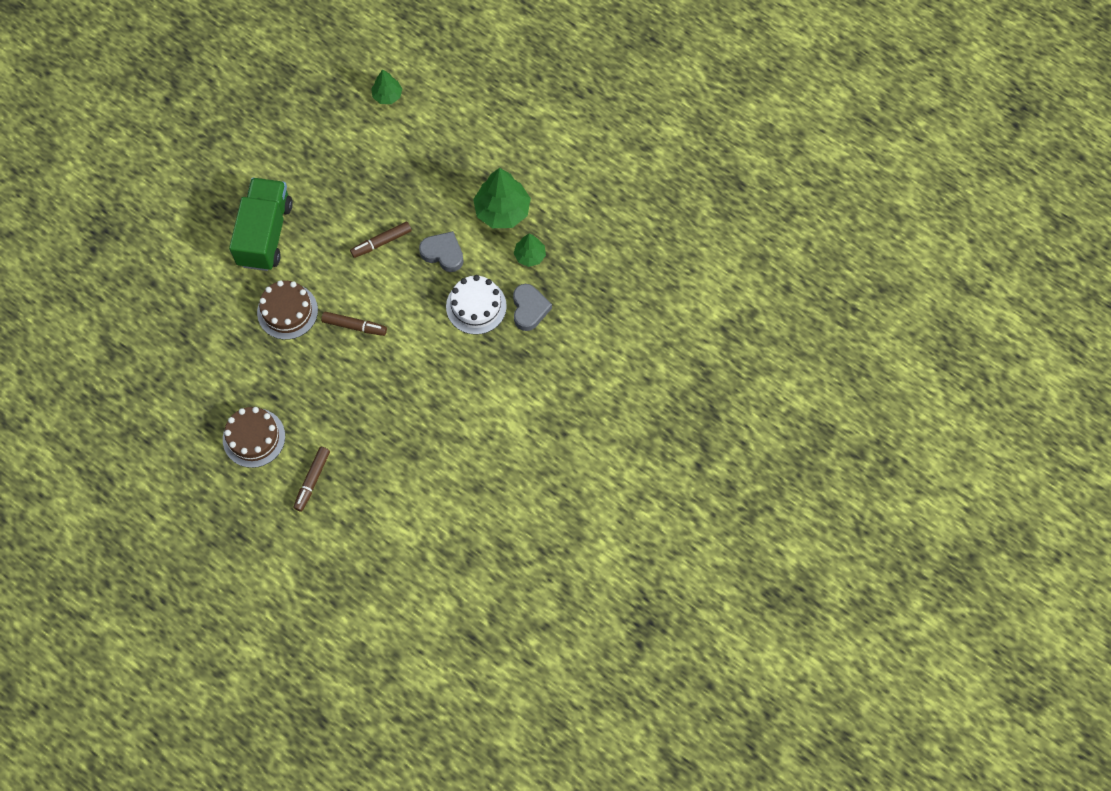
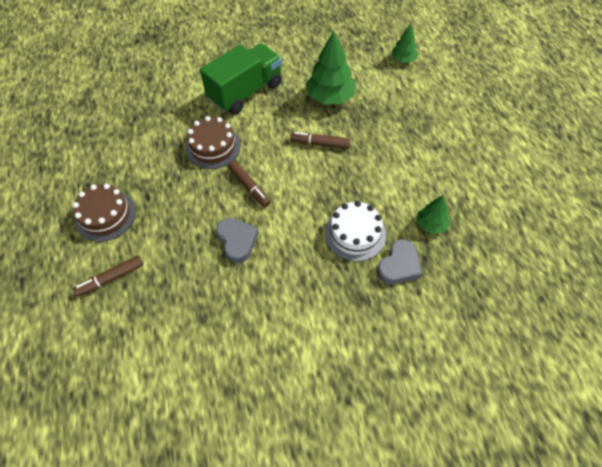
camera: 40 degrees right, 10 degrees down
grey heart [419,231,464,272] -> grey heart moved to [216,218,259,263]
green tree [473,168,531,228] -> green tree moved to [306,31,356,105]

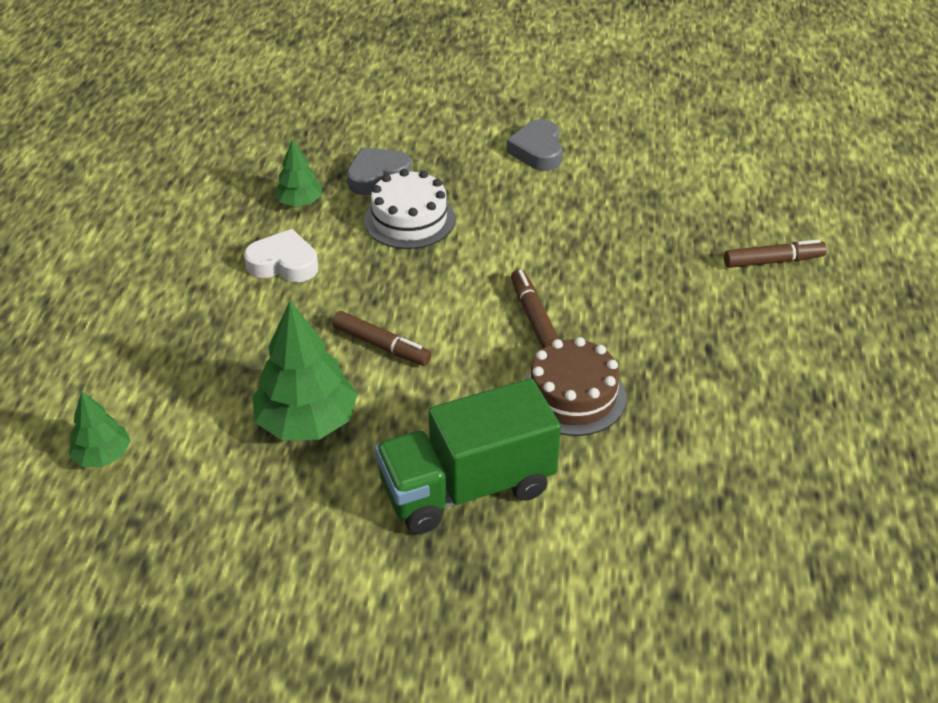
camera: 160 degrees left, 15 degrees down
brown cake [72,184,136,242] -> none
grey heart [216,218,259,263] -> grey heart moved to [506,119,563,171]
none -> white heart [244,229,318,282]

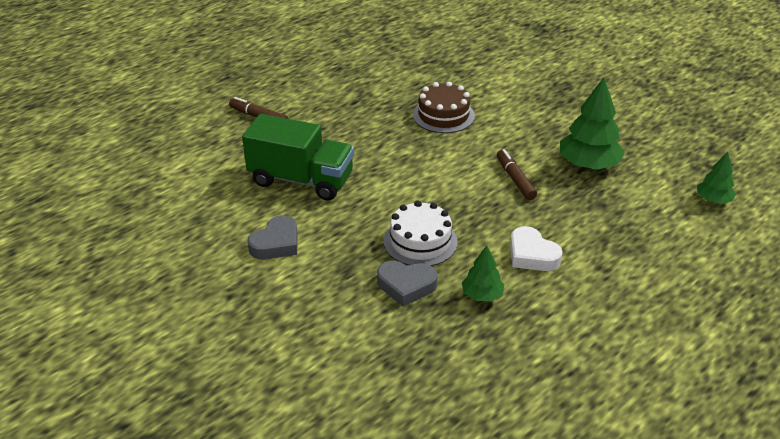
camera: 140 degrees left, 5 degrees down
green truck [375,378,561,534] -> green truck moved to [242,114,354,200]
brown marker [511,269,559,348] -> none

